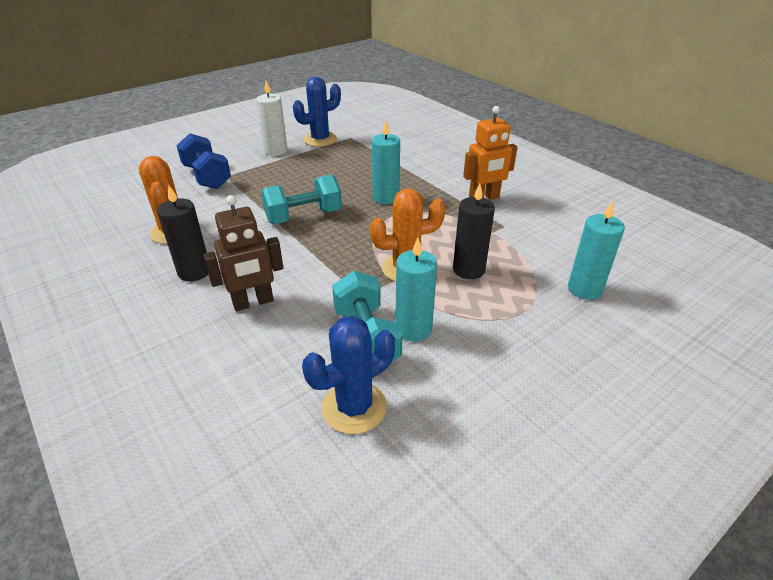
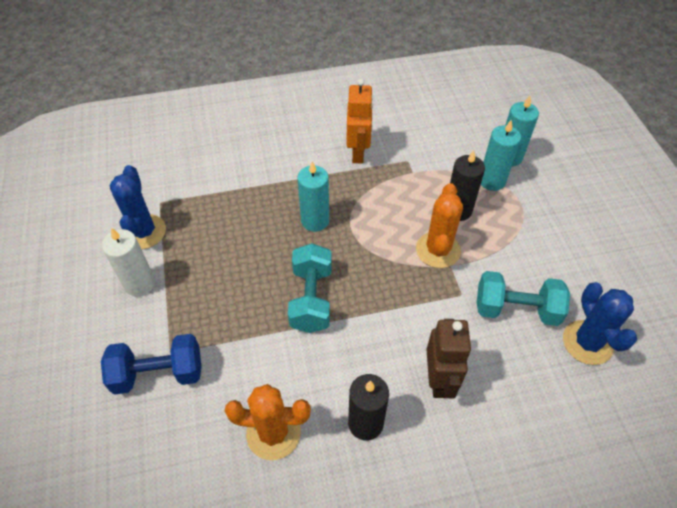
camera: 65 degrees left, 15 degrees up
turquoise candle [395,238,437,342] -> turquoise candle moved to [481,119,521,191]

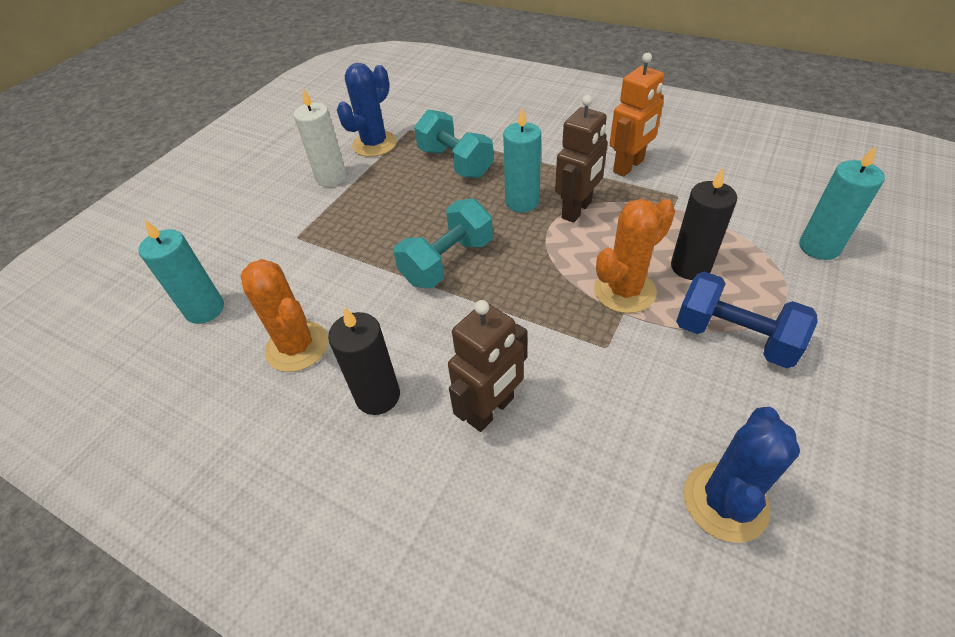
camera: 45 degrees right, 5 degrees down
blue dumbbell [101,334,202,395] -> blue dumbbell moved to [676,271,818,368]
turquoise dumbbell [477,271,570,326] -> turquoise dumbbell moved to [414,109,494,178]
turquoise candle [481,119,521,191] -> turquoise candle moved to [138,219,224,324]
none -> brown robot [555,95,608,223]

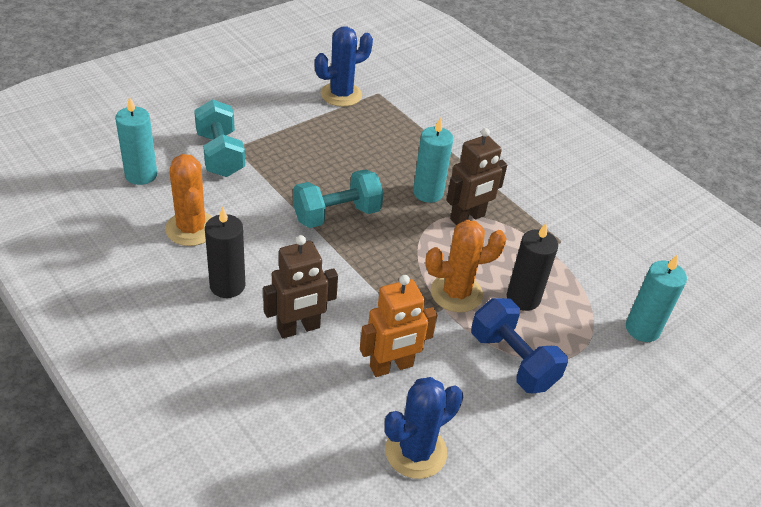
camera: 15 degrees right, 5 degrees down
white candle [293,88,347,187] -> none
turquoise dumbbell [414,109,494,178] -> turquoise dumbbell moved to [194,99,245,177]
orange robot [609,53,664,177] -> orange robot moved to [360,275,437,377]

